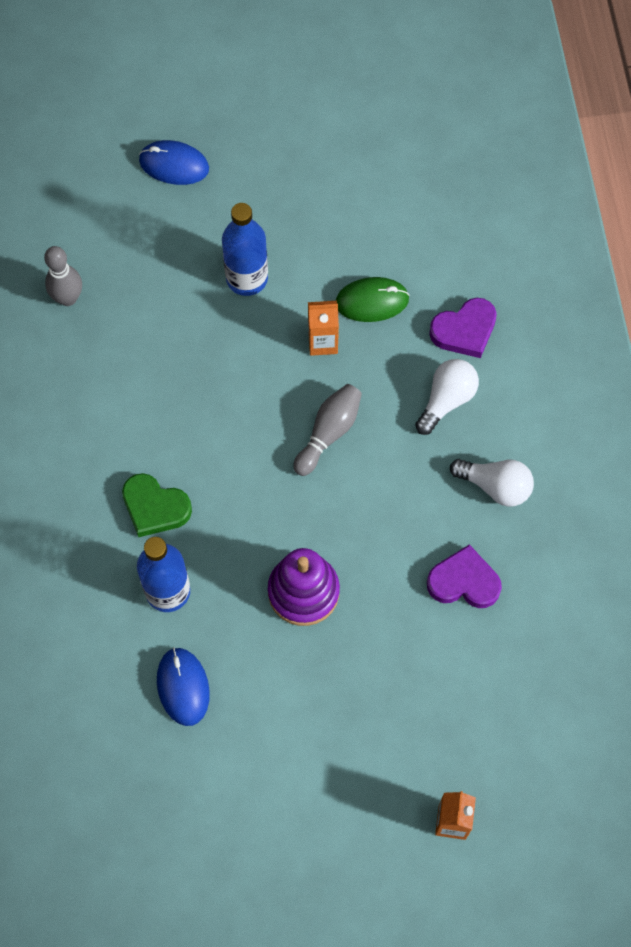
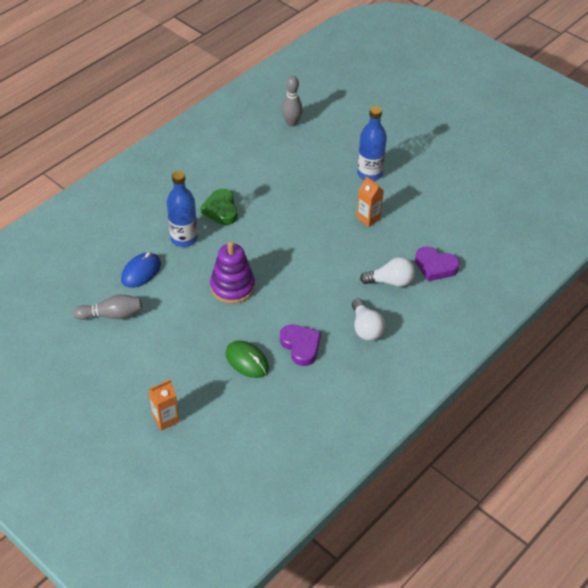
camera: 50 degrees right, 20 degrees down
blue mouse [139,140,209,185] -> none
grey bowling pin [293,384,362,476] -> grey bowling pin moved to [73,295,142,320]
green mouse [336,277,409,322] -> green mouse moved to [226,340,269,378]

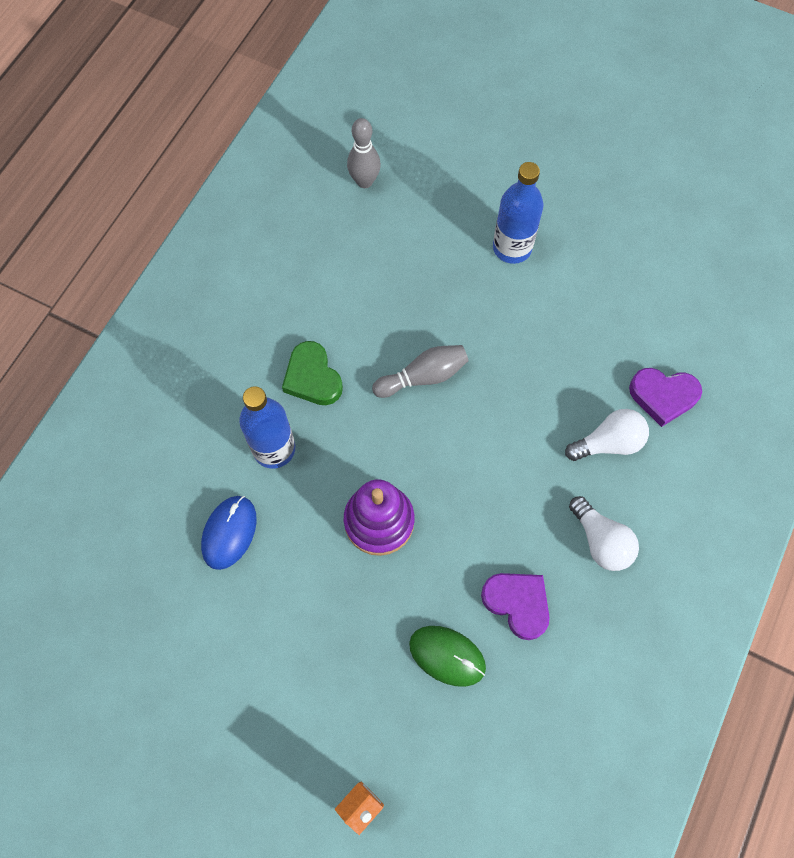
camera: 15 degrees left, 20 degrees up
grey bowling pin [73,295,142,320] -> grey bowling pin moved to [372,345,469,398]
orange carton [357,176,384,227] -> none

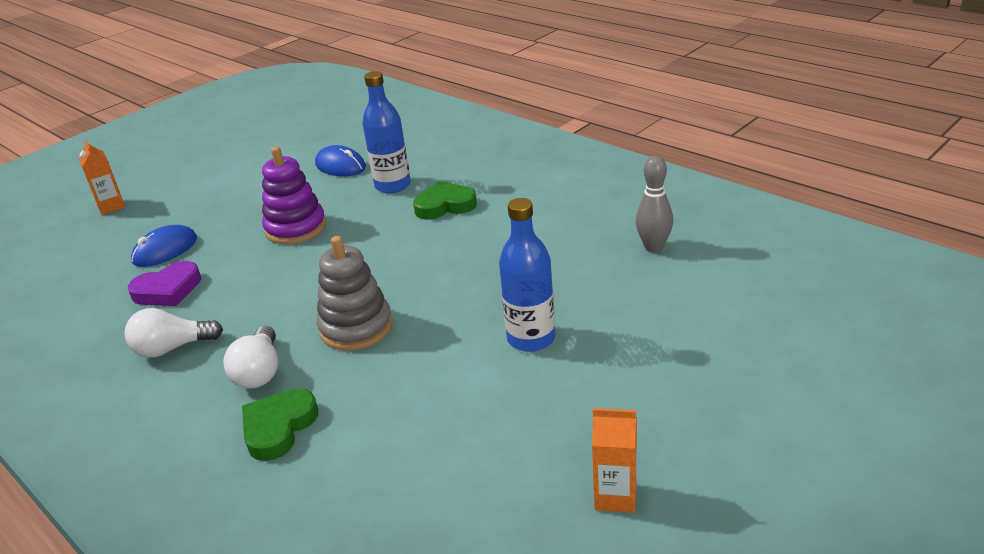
camera: 110 degrees right, 35 degrees down
grey bowling pin [372,345,469,398] -> none
green mouse [409,626,486,687] -> blue mouse [131,225,197,267]
purple heart [629,368,702,427] -> green heart [242,388,318,461]
none -> grey stacking toy [317,236,392,351]
none -> orange carton [592,408,637,513]

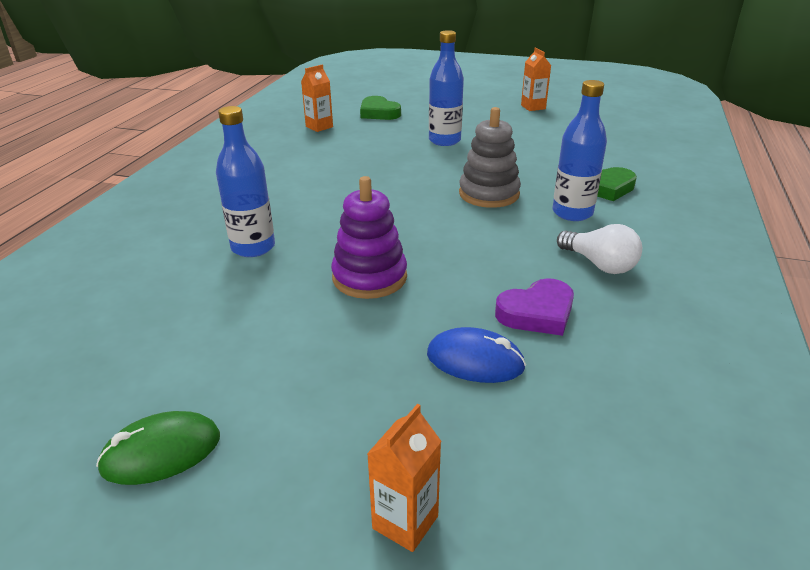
camera: 120 degrees left, 0 degrees up
purple heart [128,261,201,306] -> purple heart turned 120 degrees clockwise [495,278,574,336]
white light bulb [223,326,278,389] -> blue bottle [553,80,607,221]
blue mouse [315,145,366,176] -> none
green heart [413,181,477,220] -> green heart moved to [360,96,401,120]
grey bowling pin [636,156,673,252] -> orange carton [301,64,333,132]
none -> green mouse [96,411,220,485]

